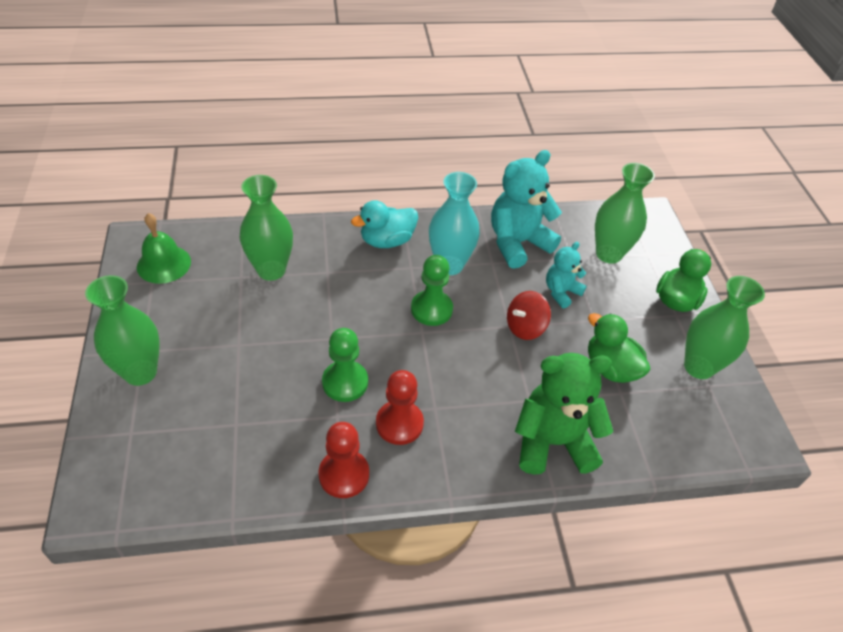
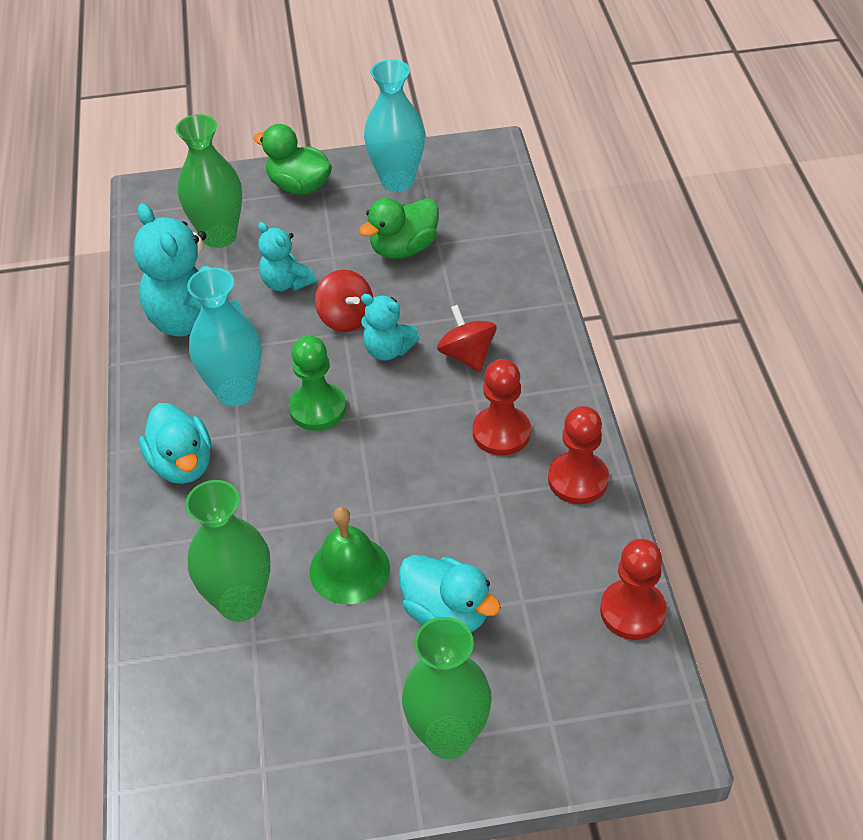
camera: 85 degrees left, 0 degrees up
green bell [137,213,191,284] -> green bell moved to [309,507,390,604]
green pawn [322,328,368,402] -> none
green teddy bear [515,353,613,475] -> none
green vase [684,276,765,379] -> turquoise vase [364,59,425,192]
none -> turquoise teddy bear [361,294,419,361]
none -> turquoise duck [399,555,501,632]
none -> red spinning top [437,304,496,372]
none -> red pawn [600,539,667,640]

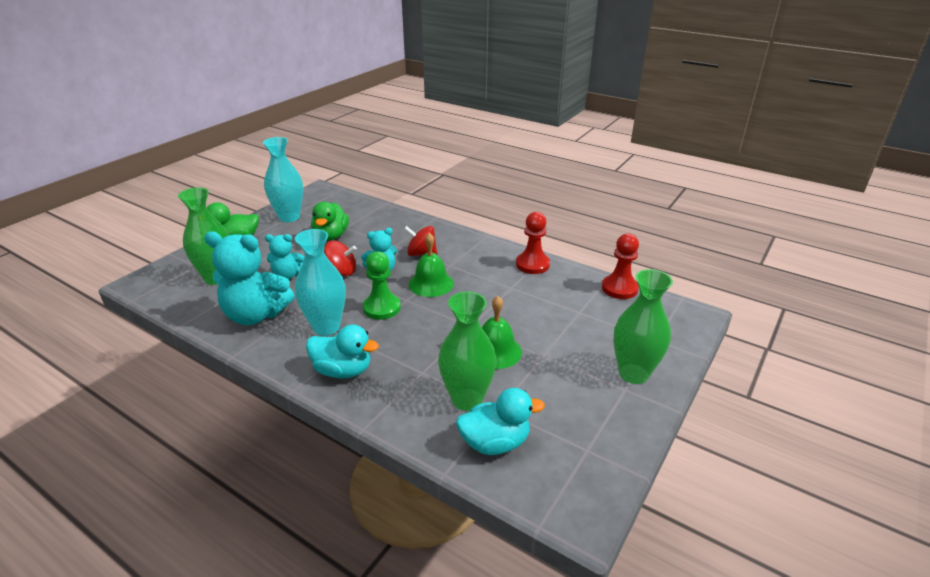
camera: 50 degrees left, 15 degrees down
turquoise duck [399,555,501,632] -> turquoise duck moved to [456,388,545,455]
red pawn [473,359,531,456] -> none
none -> green bell [409,233,454,297]

